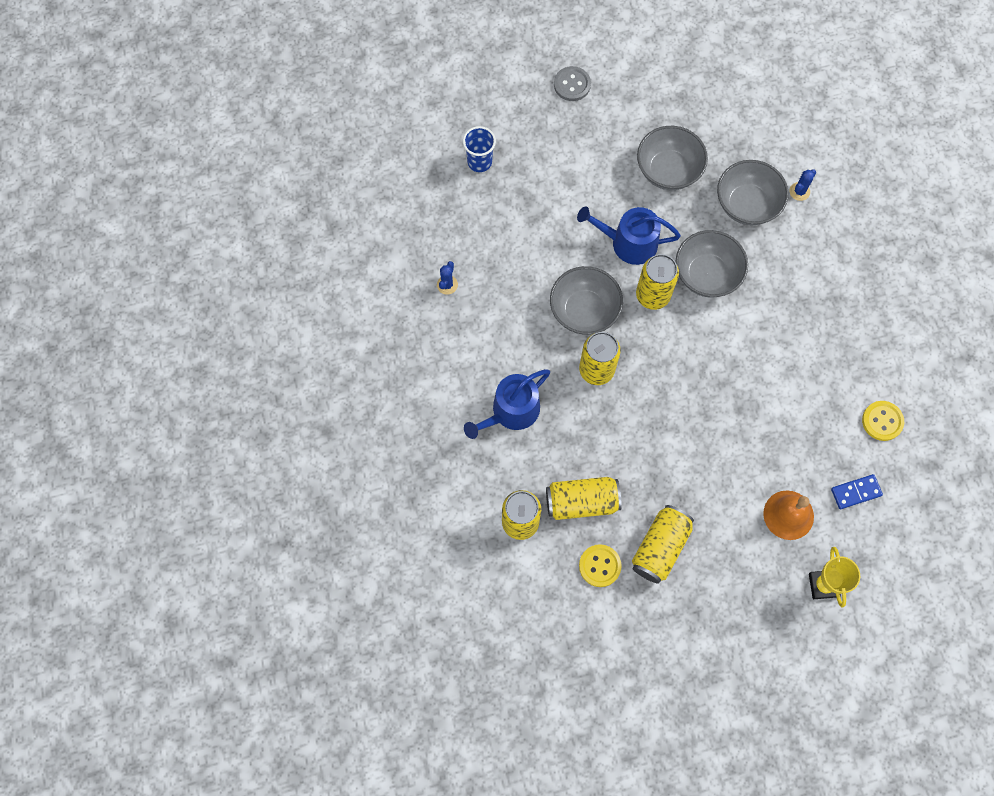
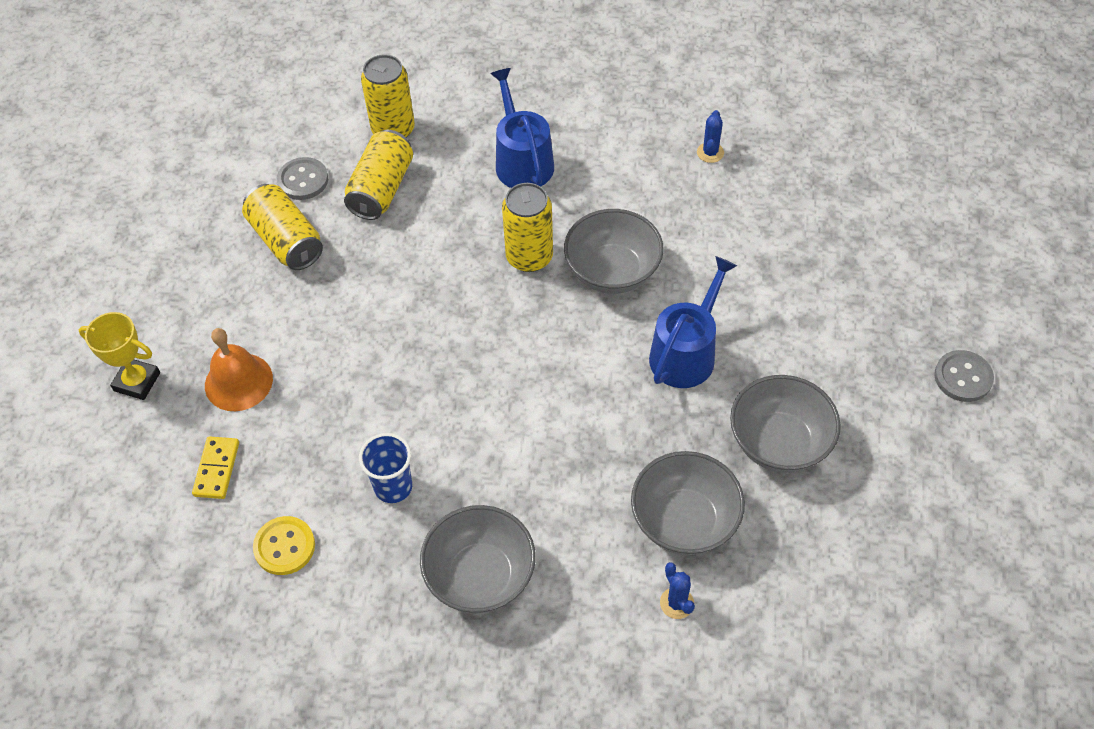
camera: 115 degrees right, 15 degrees down
blue cactus [437,261,458,295] -> blue cactus turned 60 degrees clockwise [697,110,724,163]
blue cup [463,126,496,172] -> blue cup moved to [359,433,412,503]
yellow button [579,544,622,587] -> grey button [277,157,328,200]
yellow can [636,254,679,310] -> none
grey bowl [676,230,748,298] -> grey bowl moved to [420,505,536,613]
blue domino [831,474,883,509] -> yellow domino [192,436,239,499]

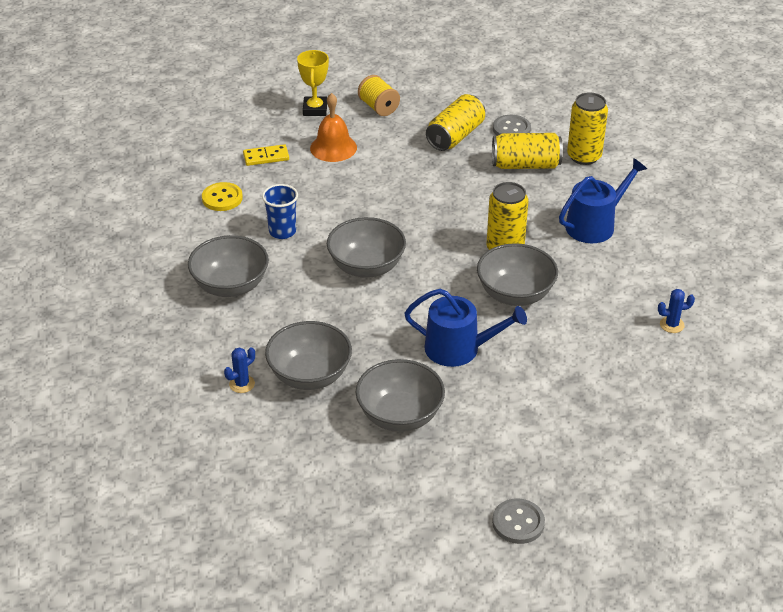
camera: 70 degrees right, 15 degrees down
none -> grey bowl [327,217,406,278]
none -> yellow spool [358,75,400,116]

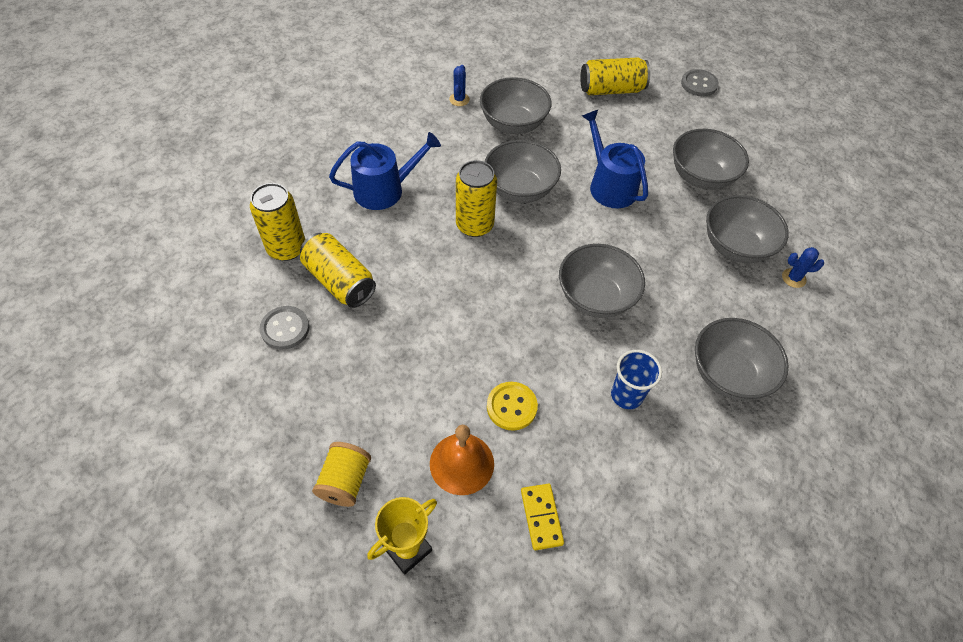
camera: 135 degrees left, 15 degrees up
yellow button [202,182,243,211] -> yellow button moved to [487,382,538,431]
yellow domino [243,144,289,166] -> yellow domino turned 45 degrees clockwise [521,483,564,550]
yellow can [426,94,485,151] -> yellow can moved to [580,57,650,95]
blue watering can [559,158,647,243] -> blue watering can turned 150 degrees clockwise [329,132,441,210]
blue cactus [658,289,695,333] -> blue cactus turned 60 degrees clockwise [449,65,470,106]
none -> grey bowl [480,77,551,134]

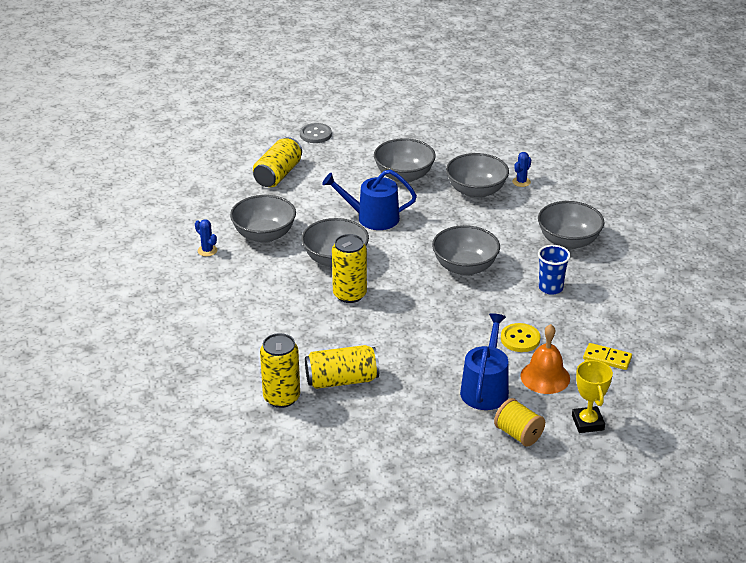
camera: 55 degrees left, 20 degrees down
grey button [260,306,310,350] -> none
blue watering can [329,132,441,210] -> blue watering can moved to [460,313,509,410]

